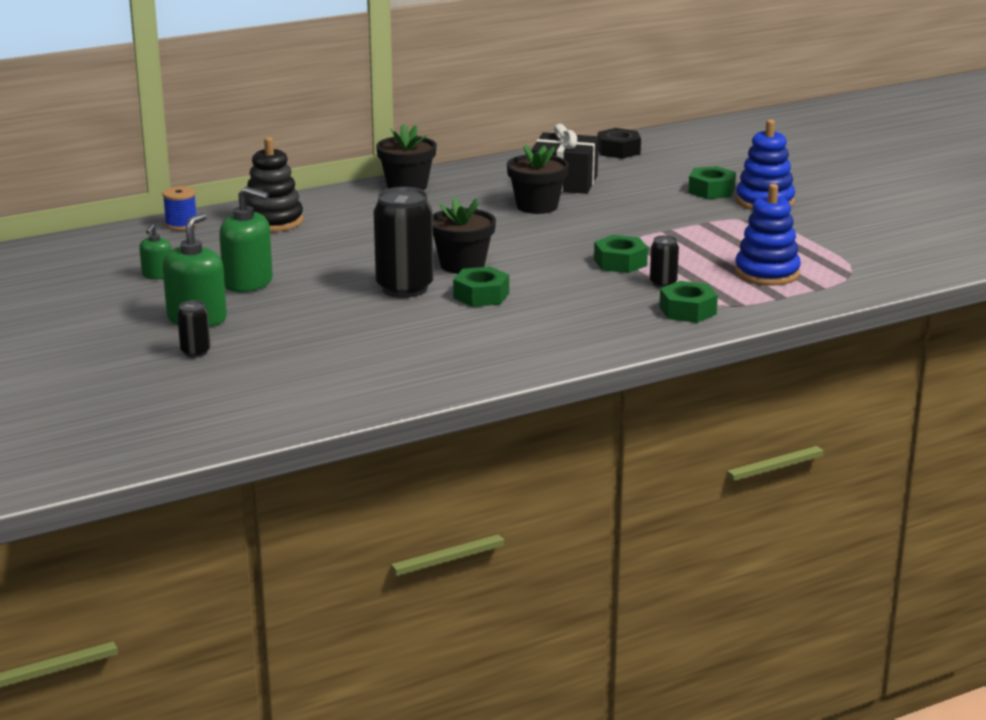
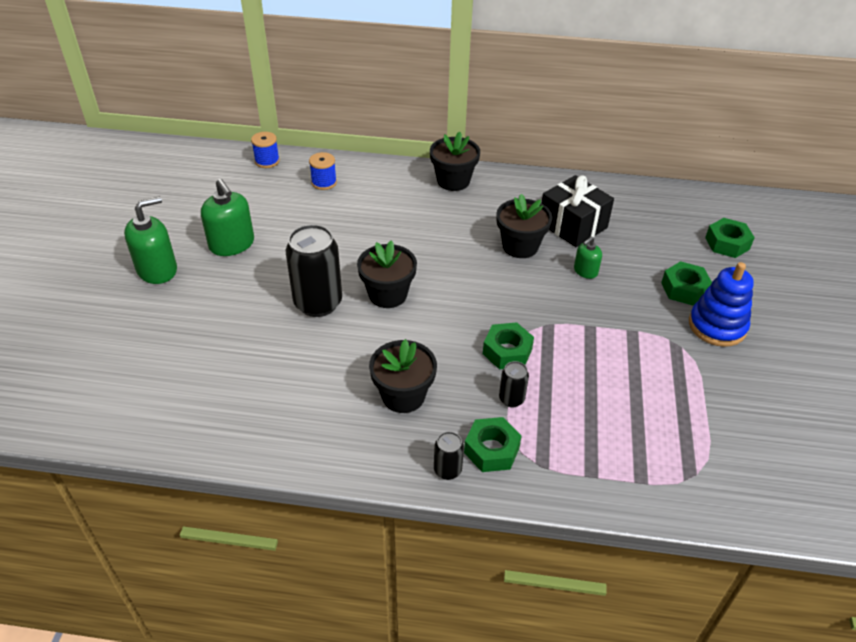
camera: 35 degrees right, 20 degrees up
green soap dispenser [139,224,171,279] -> green soap dispenser moved to [574,237,602,279]
black can [177,300,211,358] -> black can moved to [434,432,464,480]
black stacking toy [246,137,303,232] -> blue spool [309,152,337,190]
green nut [453,267,509,307] -> green nut moved to [705,218,755,258]
black nut [598,128,641,159] -> none
blue stacking toy [735,184,801,286] -> none
none -> black flower pot [369,339,437,413]

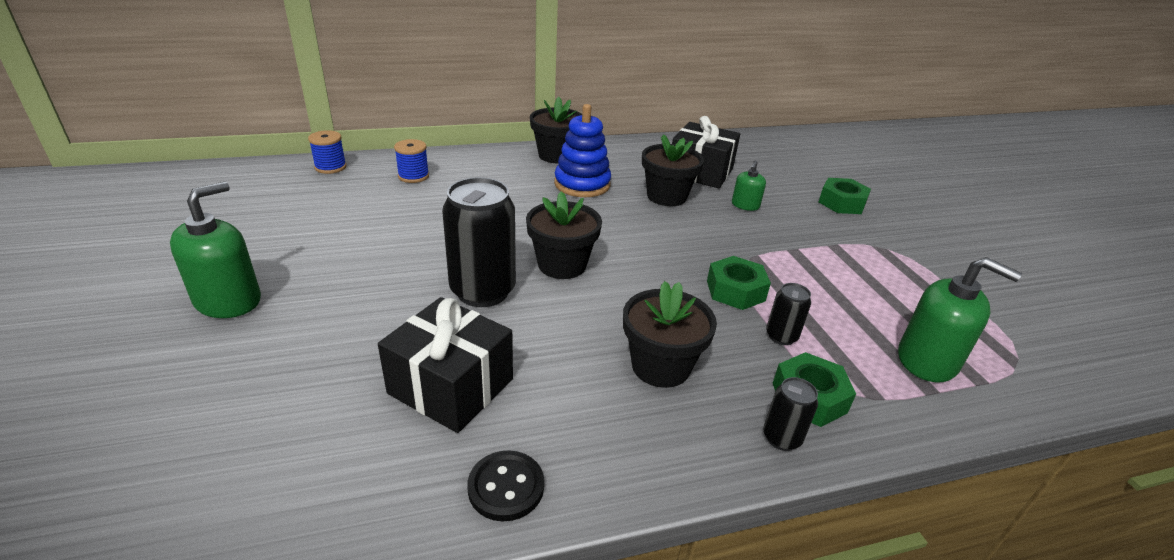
camera: 25 degrees left, 10 degrees down
green soap dispenser [201,179,254,256] -> green soap dispenser moved to [898,257,1022,382]
blue stacking toy [689,262,754,347] -> blue stacking toy moved to [554,104,611,197]
green nut [705,218,755,258] -> none
none -> black gift [378,297,513,433]
none -> black button [467,450,544,521]

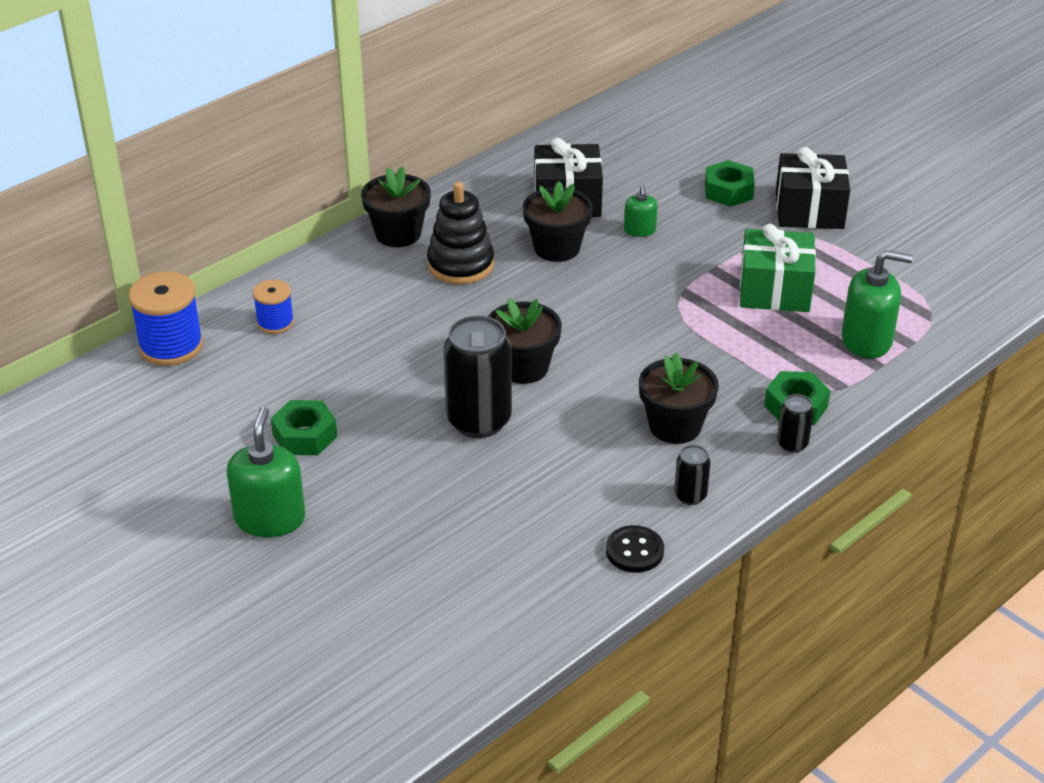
camera: 25 degrees left, 5 degrees up
blue spool [308,130,347,174] -> blue spool [128,271,203,366], size x1.69
black gift [378,297,513,433] -> black gift moved to [776,147,850,229]
blue stacking toy [554,104,611,197] -> black stacking toy [427,182,494,284]
green nut [707,256,771,310] -> green nut moved to [271,400,337,455]
black can [766,283,811,345] -> black can moved to [674,445,711,505]
none -> green gift [740,224,816,312]

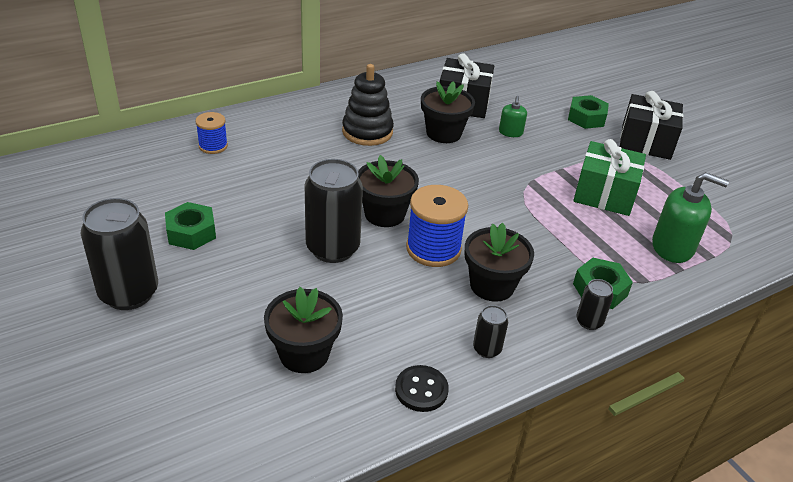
camera: 10 degrees right, 0 degrees up
blue spool [128,271,203,366] -> blue spool moved to [406,185,468,267]
green soap dispenser [227,407,305,537] -> black can [81,198,158,310]
black flower pot [361,167,431,247] -> black flower pot moved to [264,287,343,373]

